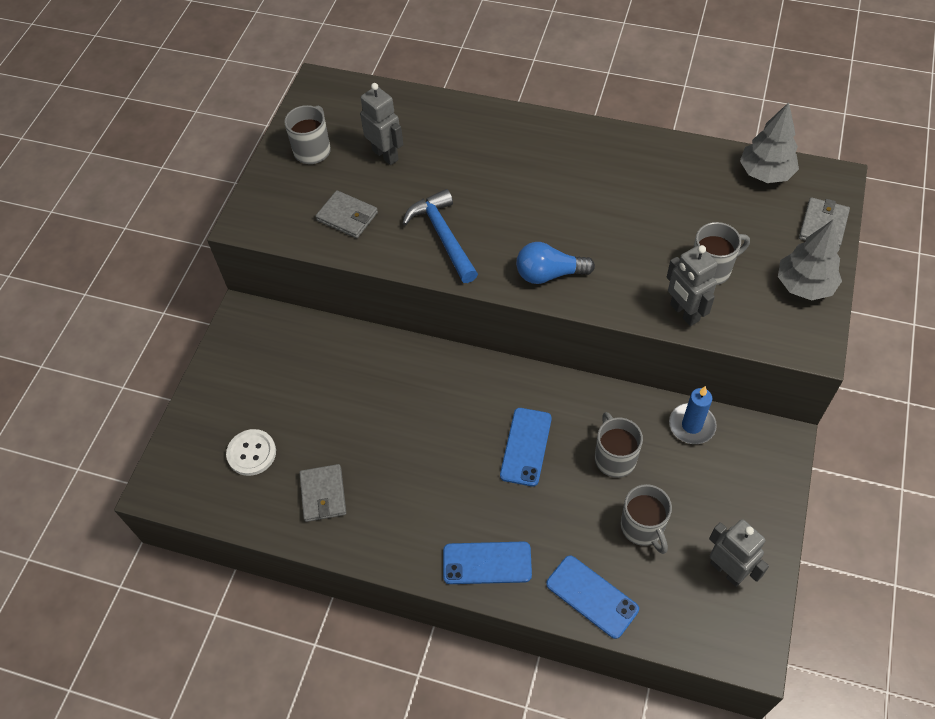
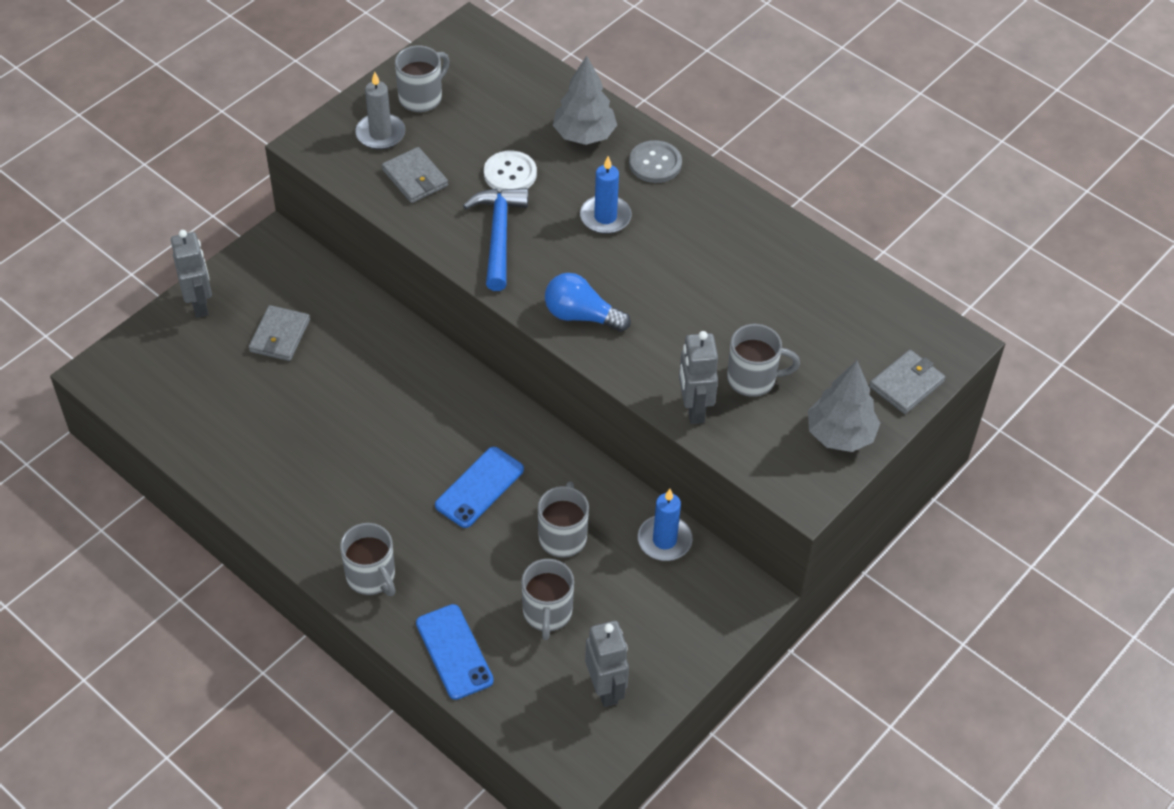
camera: 20 degrees right, 5 degrees down
white button [226,429,276,476] -> white button moved to [484,151,537,192]
grey wallet [299,464,346,522] -> grey wallet moved to [249,305,310,361]
grey robot [360,83,403,165] -> grey robot moved to [171,230,212,318]
blue phone [443,542,532,584] -> grey mug [340,523,395,596]
grey tree [740,102,799,183] -> grey tree moved to [553,55,617,145]
none -> grey candle [355,72,405,150]
none -> blue candle [580,156,631,234]
none -> grey button [629,140,682,183]

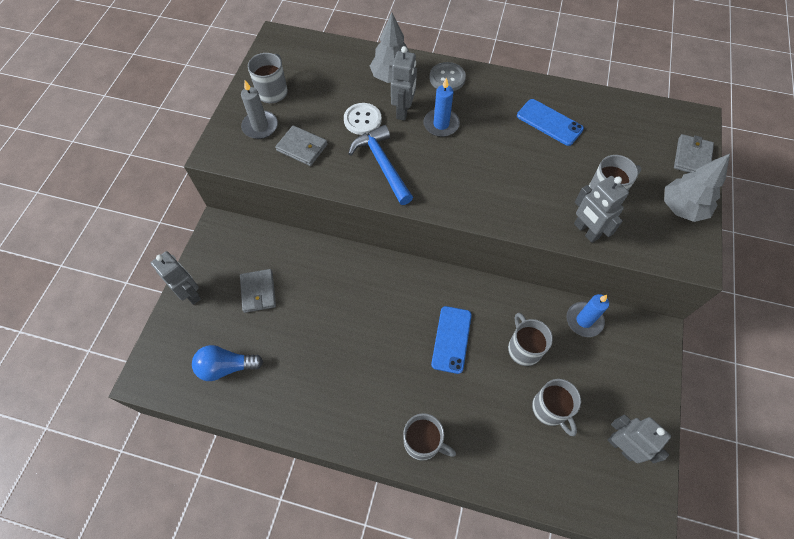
camera: 25 degrees left, 10 degrees up
blue phone [416,604,494,700] -> blue phone moved to [517,99,584,146]
blue light bulb [545,273,631,332] -> blue light bulb moved to [192,345,263,381]
none -> grey robot [391,46,417,121]

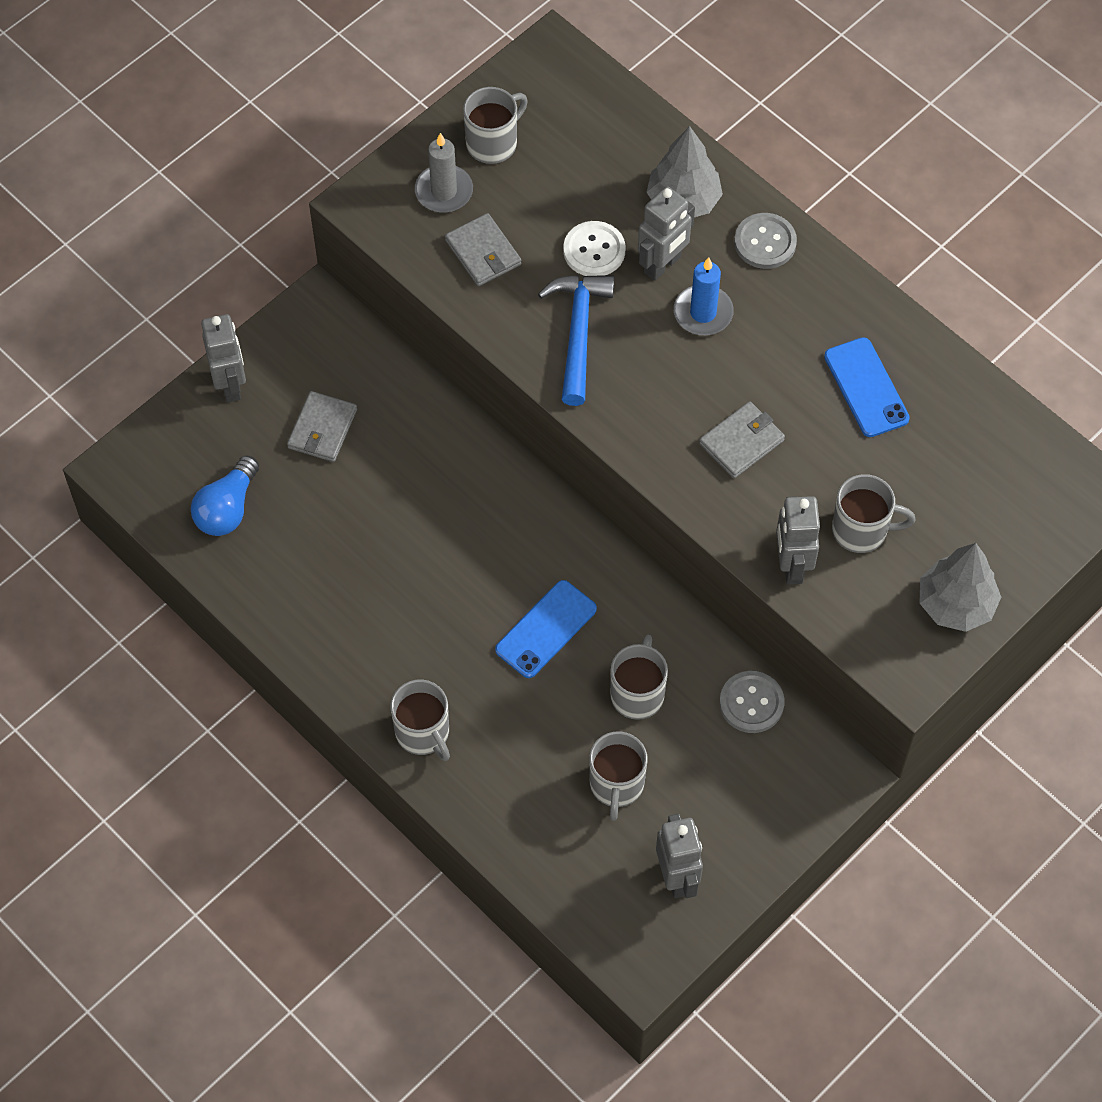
camera: 30 degrees right, 0 degrees up
blue light bulb [192,345,263,381] -> blue light bulb turned 90 degrees counterclockwise [191,455,259,536]
blue candle [566,294,609,337] -> grey button [720,671,784,733]
grey wallet [674,134,714,173] -> grey wallet moved to [699,401,785,478]

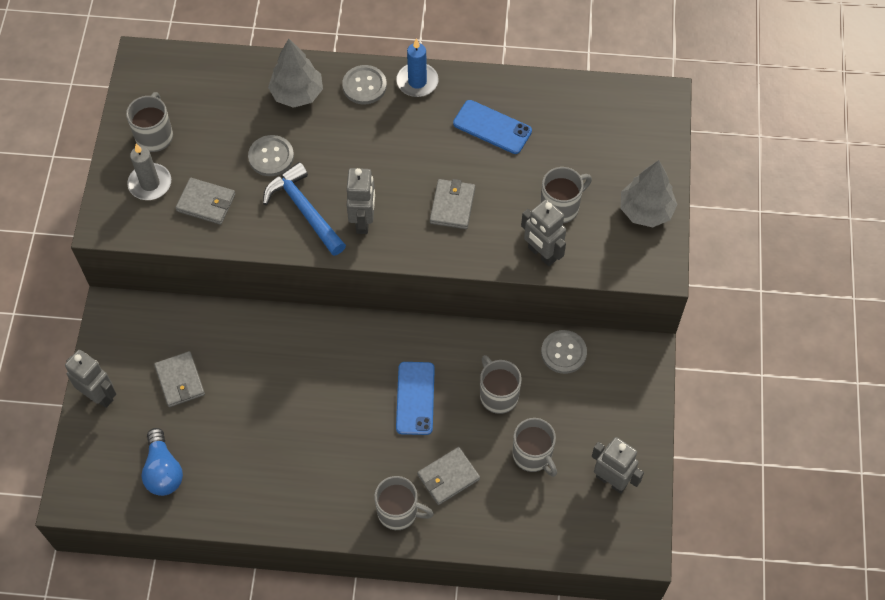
camera: 40 degrees left, 0 degrees up
white button [563,221,625,276] -> grey button [248,135,294,176]
grey robot [638,186,695,281] -> grey robot moved to [346,168,375,234]
blue candle [674,257,734,335] -> blue candle moved to [396,38,439,97]
none -> grey wallet [417,447,480,505]

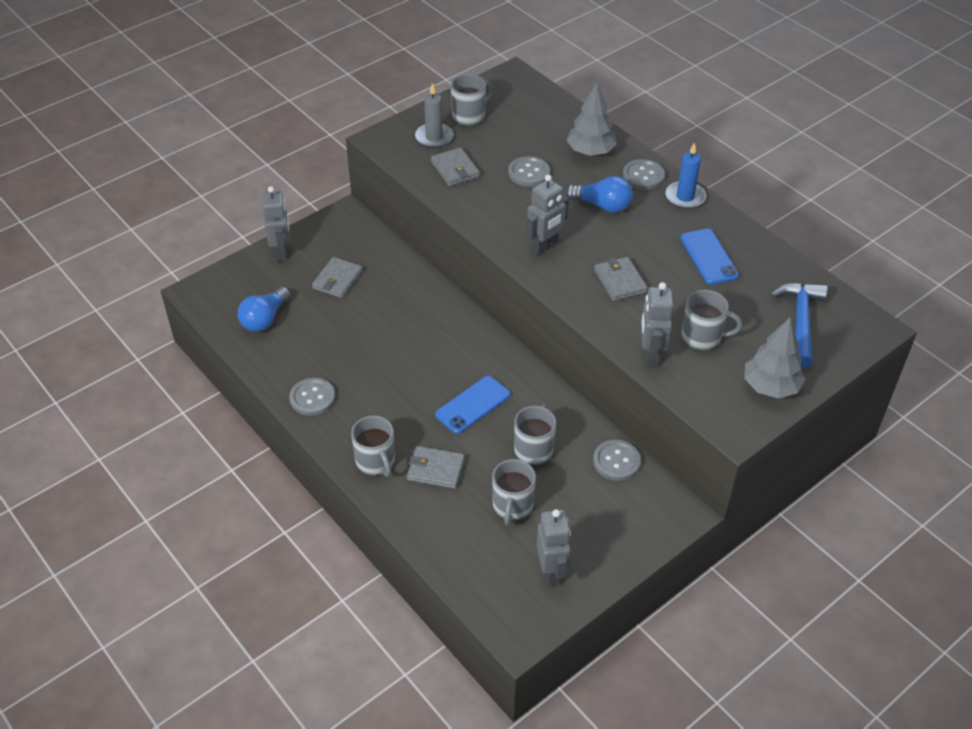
camera: 45 degrees right, 15 degrees down
blue hammer [263,162,346,256] -> blue hammer moved to [770,283,828,368]
grey wallet [430,179,475,229] -> grey wallet turned 75 degrees counterclockwise [594,257,647,301]
none -> grey button [289,378,335,416]
none -> blue light bulb [565,176,633,213]

